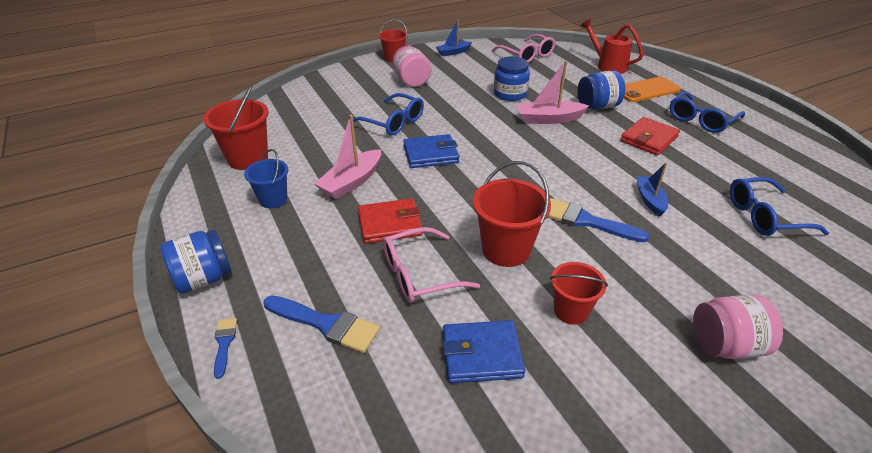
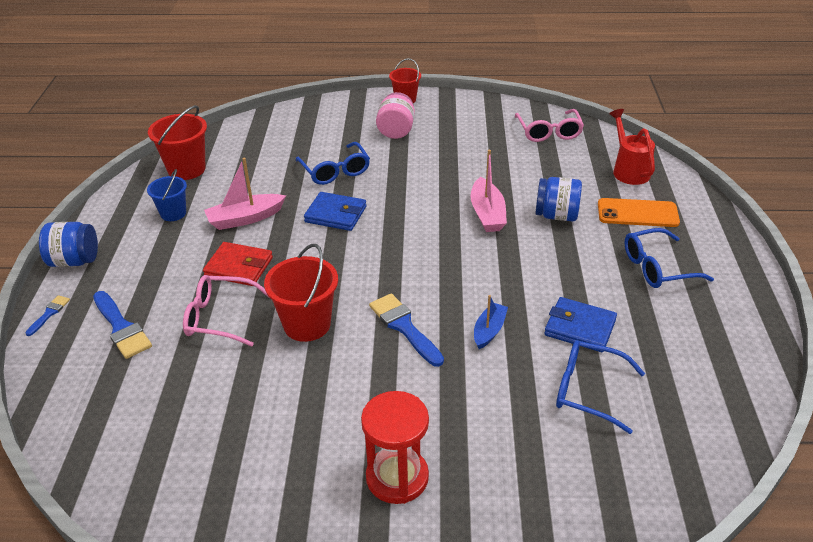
camera: 30 degrees right, 0 degrees up
blue boat [436,19,472,56] -> none
blue wallet [443,320,525,383] -> blue wallet moved to [544,297,617,352]
blue jar [494,56,530,101] -> none
pink boat [517,61,589,124] -> pink boat turned 120 degrees counterclockwise [471,150,507,232]
red bucket [550,262,608,325] -> none
red wallet [620,117,680,155] -> none
pink jar [693,294,783,359] -> red hourglass [361,391,429,504]

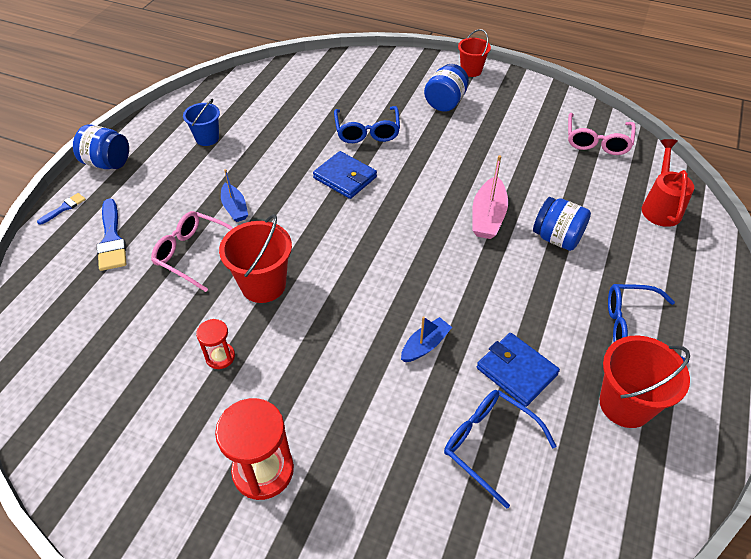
camera: 20 degrees right, 10 degrees up
red bucket [148,105,207,180] -> red bucket moved to [600,335,690,428]
red wallet [203,242,273,286] -> blue boat [221,169,248,222]
pink boat [204,158,286,230] -> none
blue brush [369,293,444,367] -> none
pink jar [376,92,415,139] -> blue jar [424,64,469,112]
orange phone [598,198,680,227] -> none
none -> red hourglass [196,319,235,369]

